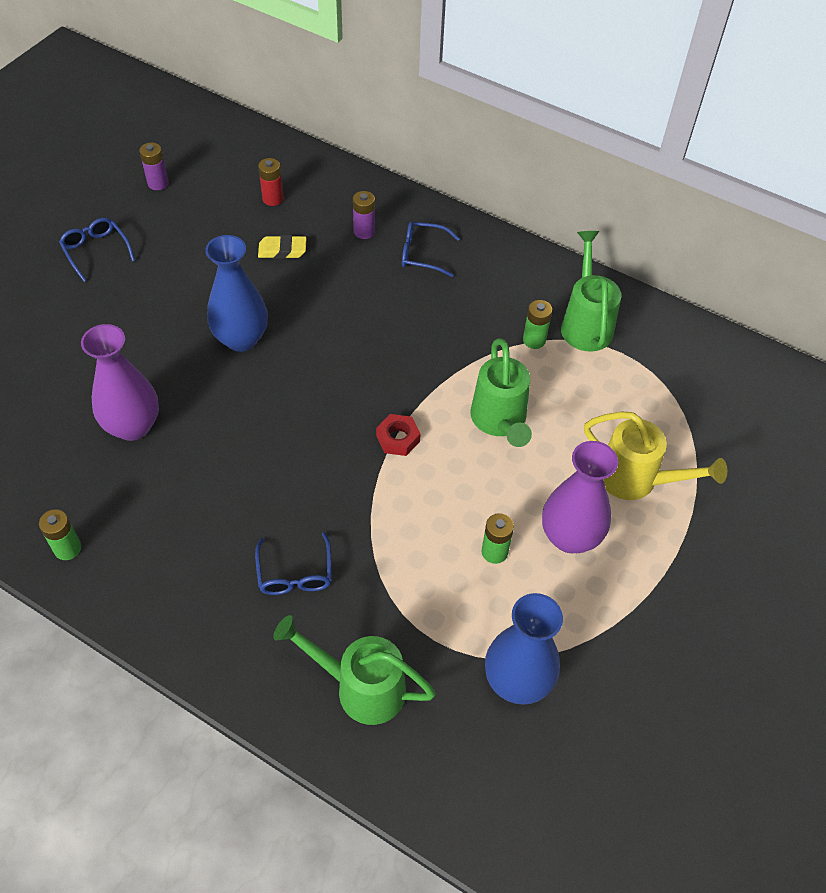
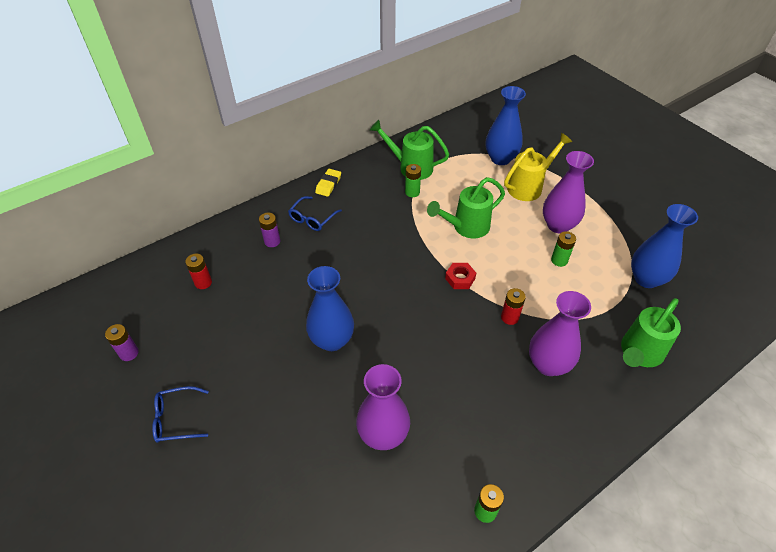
camera: 65 degrees left, 5 degrees down
blue glasses [255,532,332,595] -> purple vase [529,291,591,376]
yellow eraser [258,235,306,259] -> yellow eraser moved to [315,169,341,197]
green watering can [470,338,532,447] -> green watering can turned 135 degrees clockwise [427,177,505,239]
none -> blue vase [486,86,526,165]
none -> red battery [501,288,526,325]

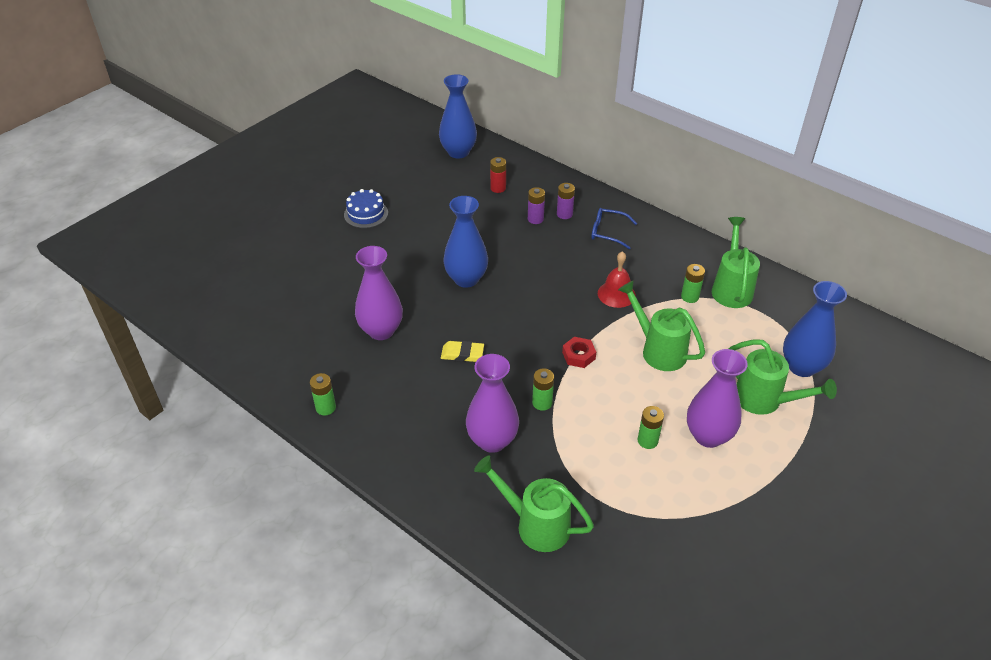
camera: 75 degrees right, 5 degrees down
purple battery [105,324,139,361] -> purple battery moved to [528,187,545,224]
blue glasses [152,386,209,443] -> blue cake [344,189,388,228]
yellow eraser [315,169,341,197] -> yellow eraser moved to [441,341,484,362]
red battery [501,288,526,325] -> green battery [532,368,554,411]
yellow watering can [504,133,572,201] -> green watering can [729,340,837,415]
blue vase [631,204,698,288] -> blue vase moved to [439,74,477,158]
none -> red bell [598,251,636,308]

